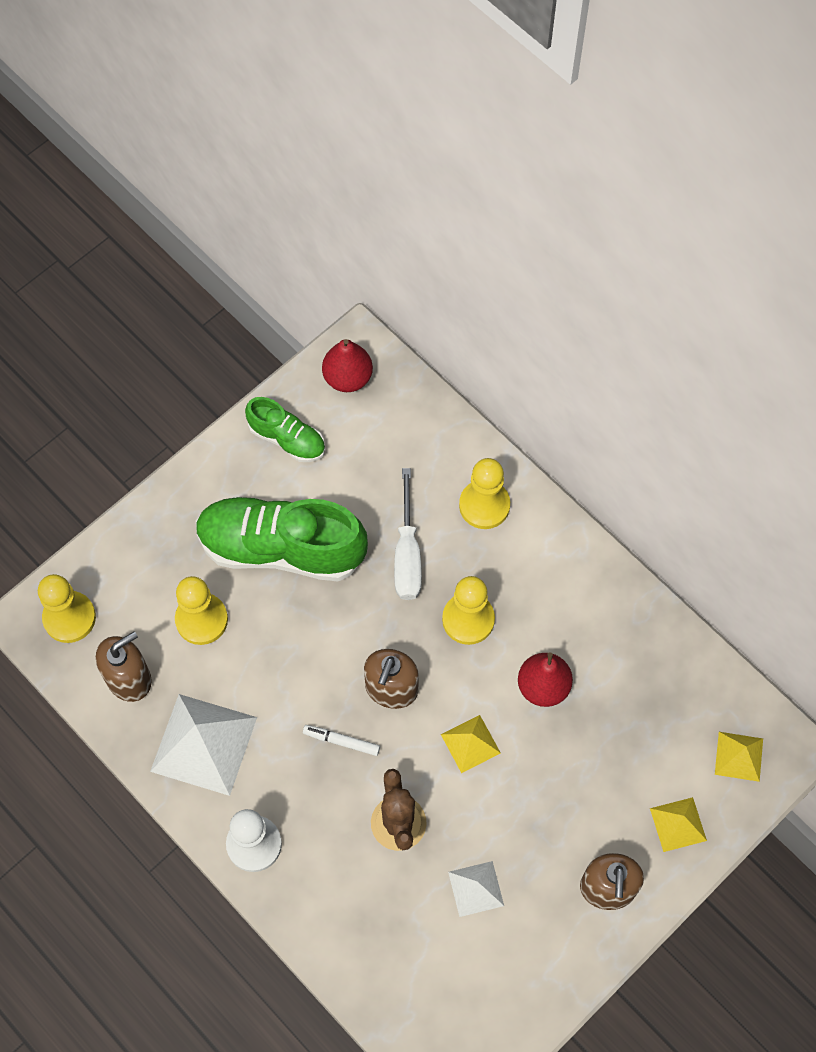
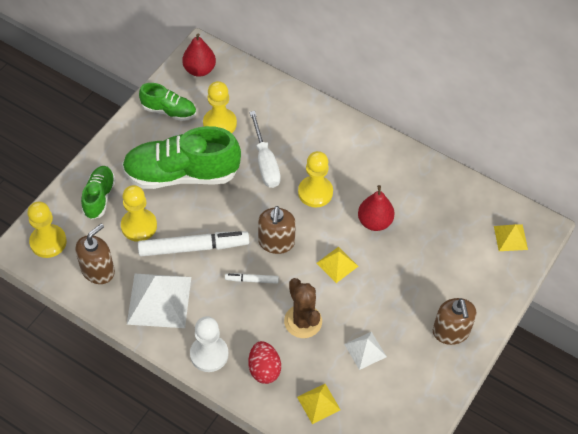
camera: 15 degrees left, 10 degrees down
yellow pawn [459,458,510,529] -> yellow pawn moved to [203,81,237,133]
yellow pyramid [650,797,707,852] -> yellow pyramid moved to [297,384,341,424]
none -> green shoe [81,166,116,220]
none -> white marker [138,231,249,256]
none -> red egg [248,341,281,384]

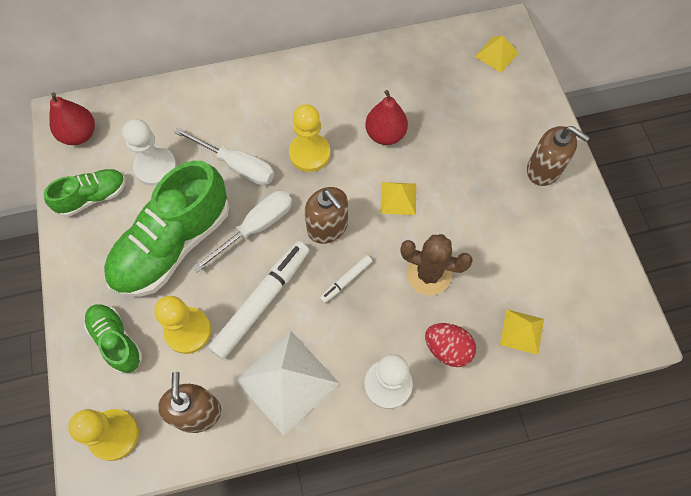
camera: 45 degrees left, 10 degrees up
yellow pawn [203,81,237,133] -> white pawn [122,119,177,186]
white pyramid [344,332,387,370] -> none
none -> white screwdriver [193,191,292,272]

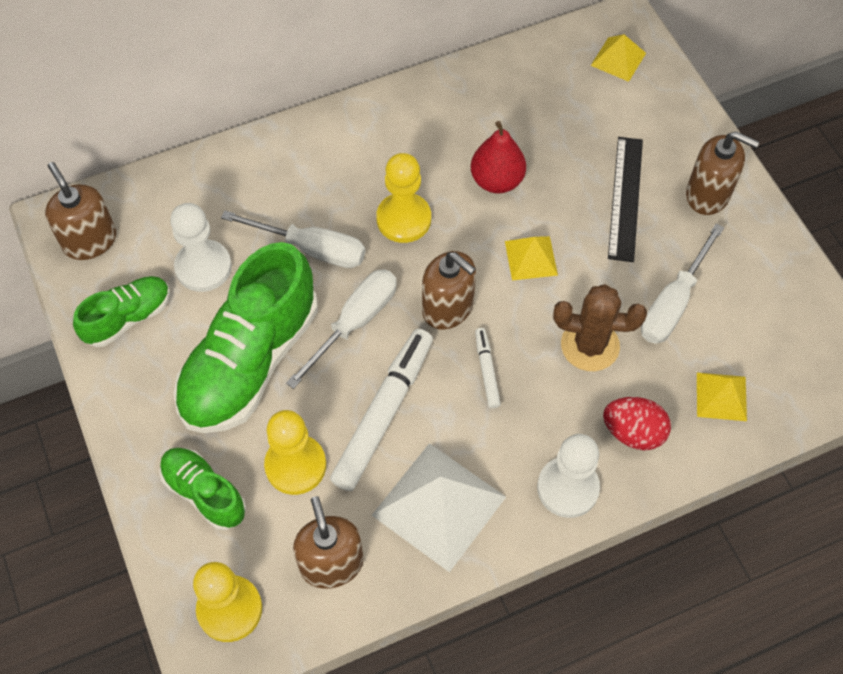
camera: 10 degrees left, 5 degrees down
red pear [49,92,95,145] -> brown soap dispenser [45,162,116,260]
white marker [320,255,372,303] -> white marker turned 135 degrees clockwise [475,328,501,408]
none -> black ruler [608,137,643,262]
none -> white screwdriver [641,223,724,344]

